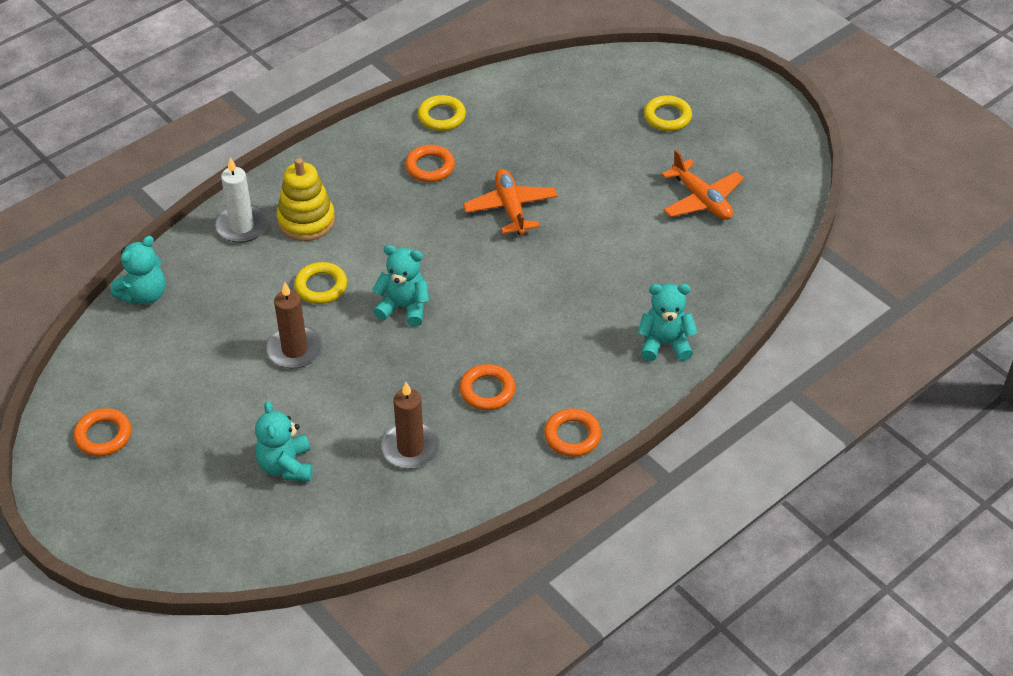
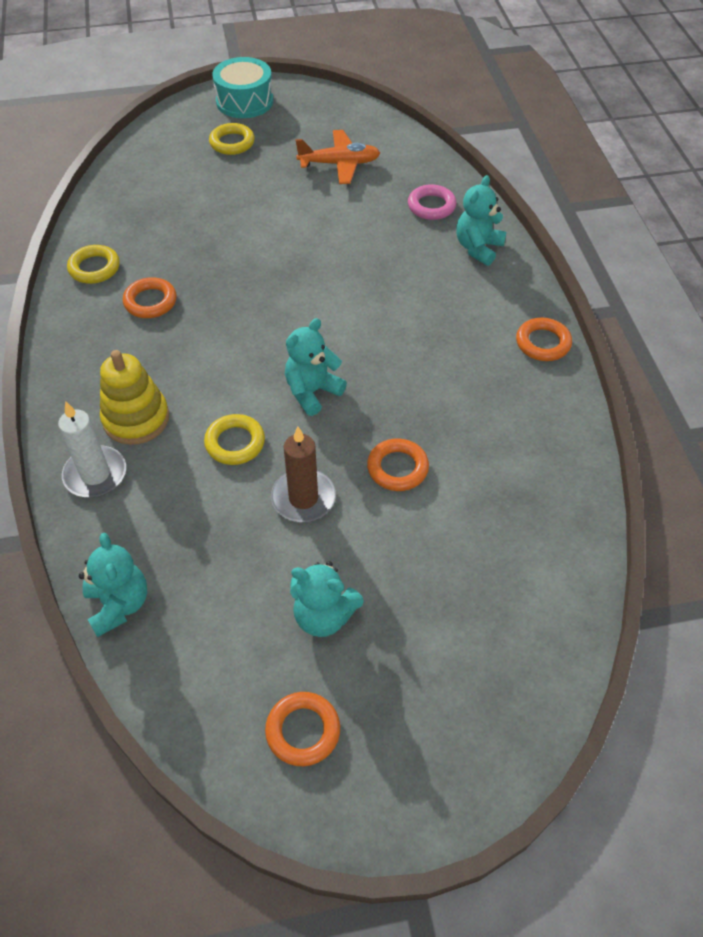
camera: 60 degrees left, 5 degrees up
turquoise teddy bear [255,401,313,481] -> turquoise teddy bear moved to [290,561,364,637]
brown candle [381,382,440,469] -> none
orange ring [459,364,515,410] -> orange ring moved to [367,438,429,491]
orange plane [463,169,558,236] -> none
none -> turquoise drum [212,57,274,118]
none -> pink ring [408,184,457,220]

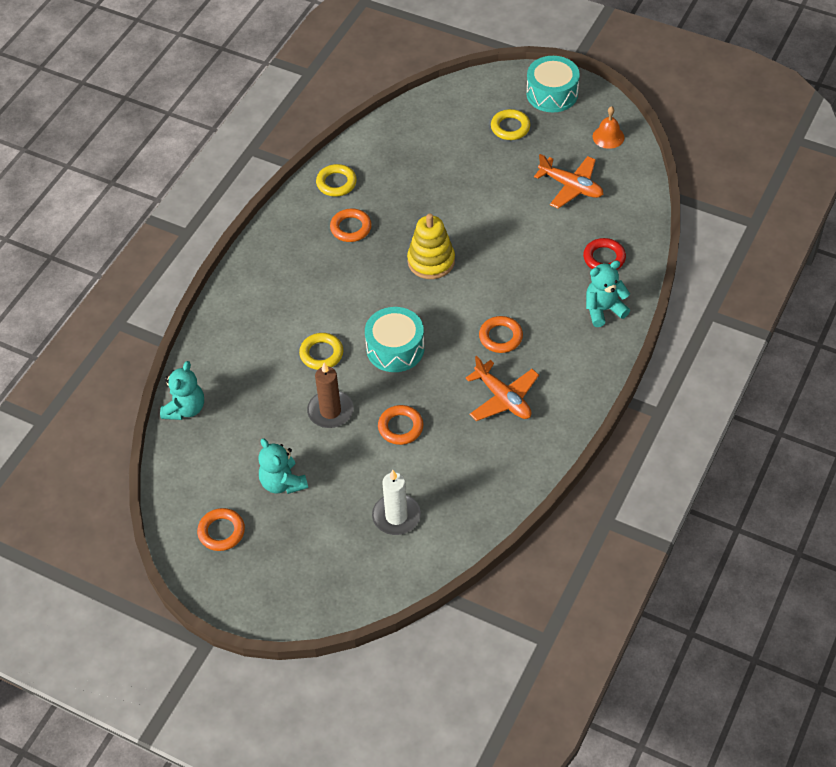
camera: 40 degrees right, 0 degrees up
white candle [58,401,126,497] -> white candle moved to [372,470,421,535]
yellow stacking toy [100,350,169,445] -> yellow stacking toy moved to [407,213,455,279]
turquoise teddy bear [285,318,347,416] -> turquoise drum [365,307,424,372]
pink ring [408,184,457,220] -> red ring [583,238,626,270]
orange ring [516,318,572,361] -> orange ring moved to [479,316,523,353]
none -> orange plane [466,356,539,421]
none -> orange bell [593,106,624,149]

